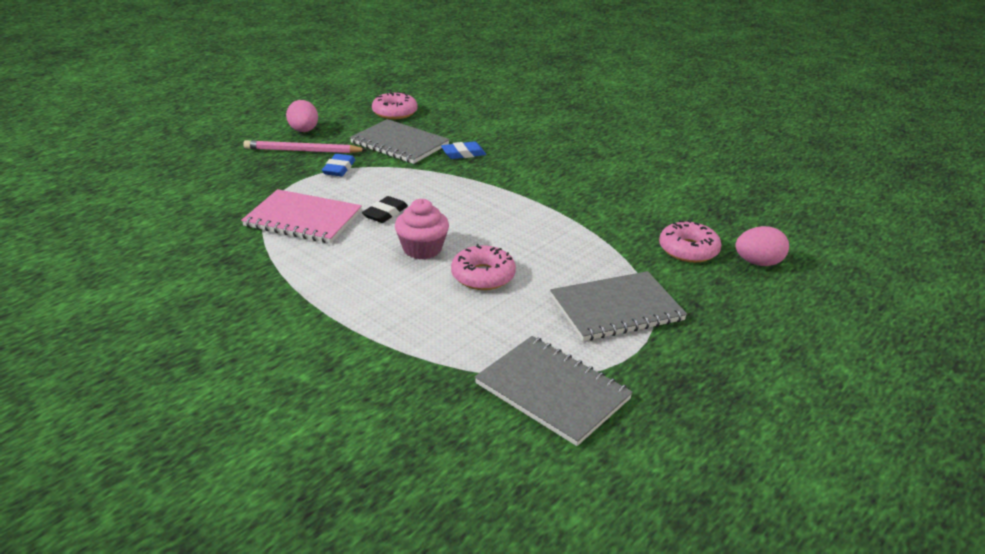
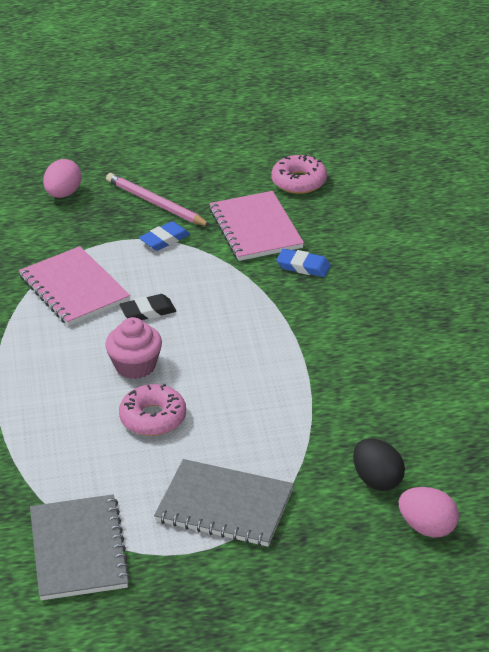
camera: 40 degrees right, 5 degrees up
pink egg [286,100,318,132] -> pink egg moved to [43,159,82,198]
grey notebook [350,119,450,164] -> pink notebook [209,191,304,261]
pink donut [659,220,722,263] -> black egg [353,438,405,491]

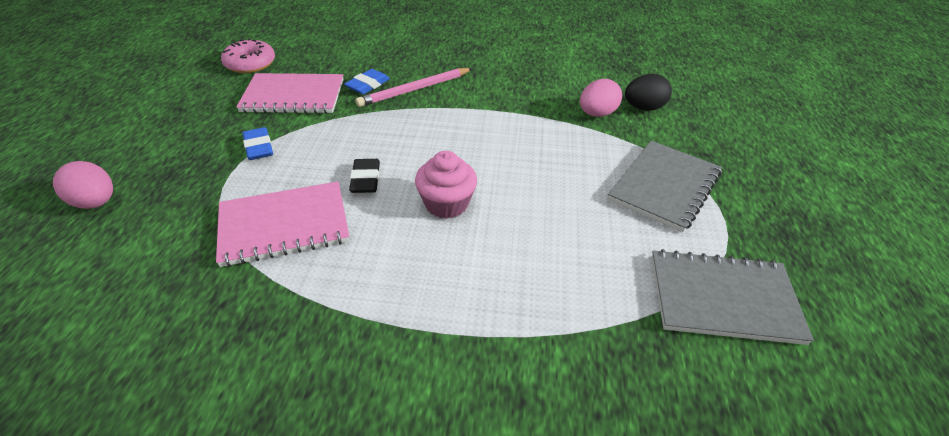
camera: 75 degrees left, 5 degrees up
pink pencil [106,173,211,226] -> pink pencil moved to [355,68,473,107]
pink donut [119,384,186,436] -> none
pink egg [399,487,459,537] -> pink egg moved to [580,79,622,117]

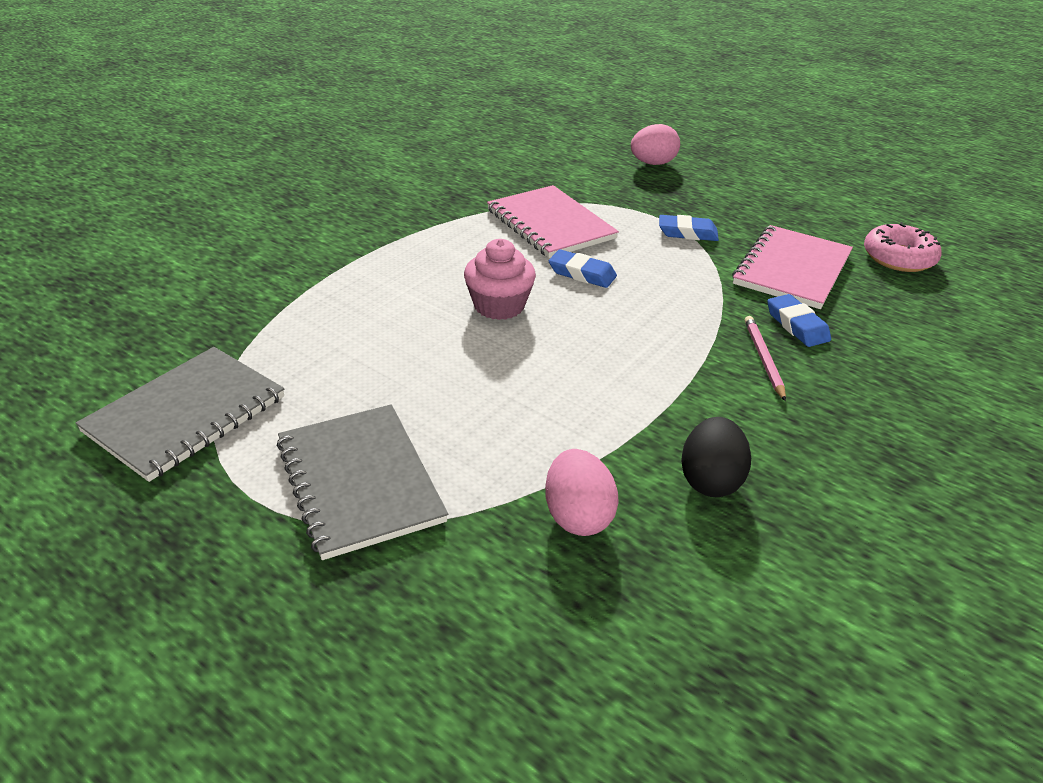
camera: 120 degrees right, 5 degrees down
pink notebook [216,181,349,267] -> pink notebook turned 45 degrees counterclockwise [487,185,619,258]
black eraser [349,159,380,193] -> blue eraser [549,249,617,288]
pink pencil [355,68,473,107] -> pink pencil [745,316,786,401], size x0.64
black egg [625,74,672,111] -> black egg moved to [681,417,751,497]

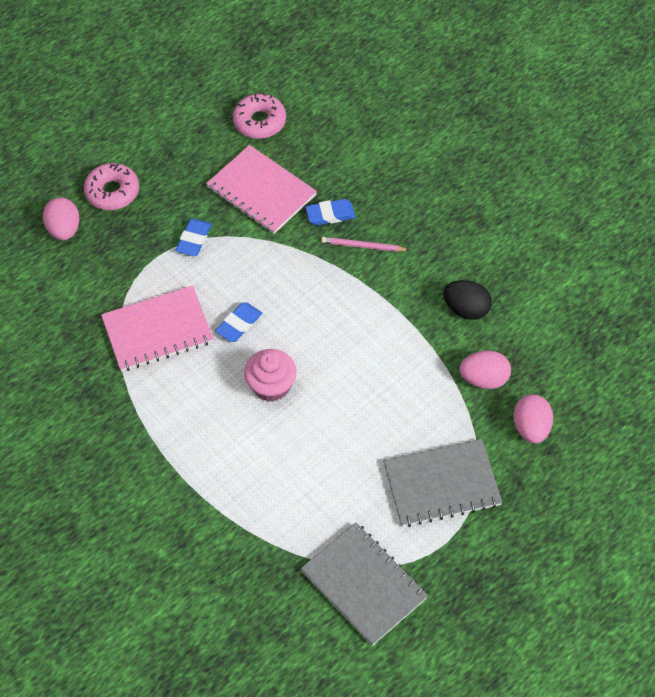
camera: 75 degrees left, 20 degrees up
none -> pink donut [84,163,139,210]
none -> pink egg [513,394,553,443]

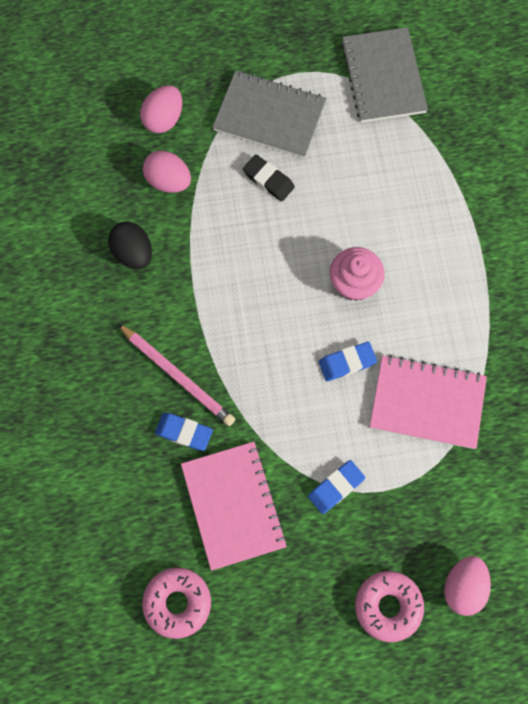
camera: 150 degrees left, 15 degrees up
pink pencil [321,237,409,252] -> pink pencil [118,324,235,426], size x1.55
none -> black eraser [243,154,295,202]

